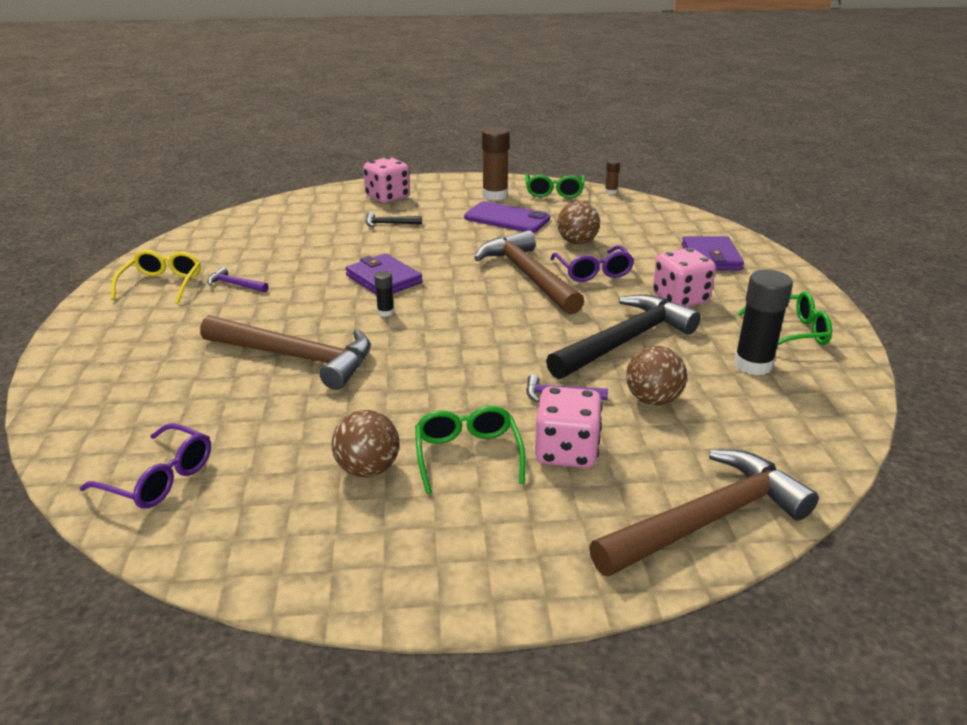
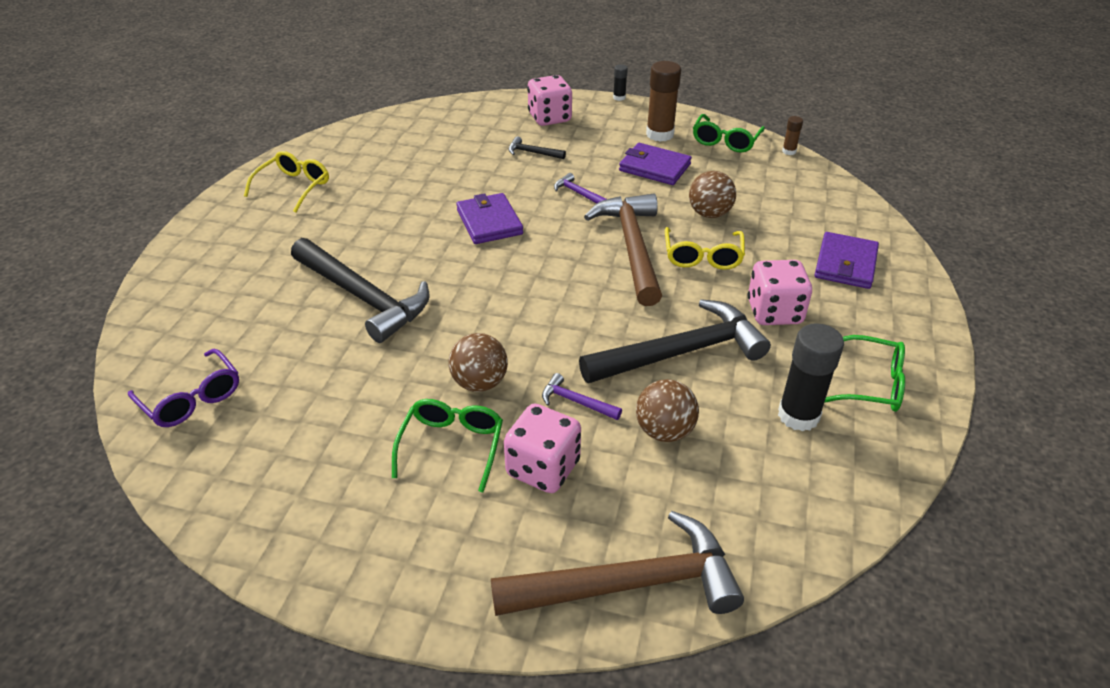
camera: 20 degrees right, 10 degrees up
brown hammer [200,315,371,390] -> black hammer [291,238,430,343]
purple hammer [207,267,269,292] -> purple hammer moved to [554,173,606,204]
brown ball [332,410,400,477] -> brown ball moved to [449,333,508,392]
black glue stick [374,271,394,317] -> black glue stick moved to [613,64,628,101]
purple phone [464,201,550,233] -> purple wallet [619,143,692,185]
purple glasses [550,245,634,282] -> yellow glasses [665,227,745,270]

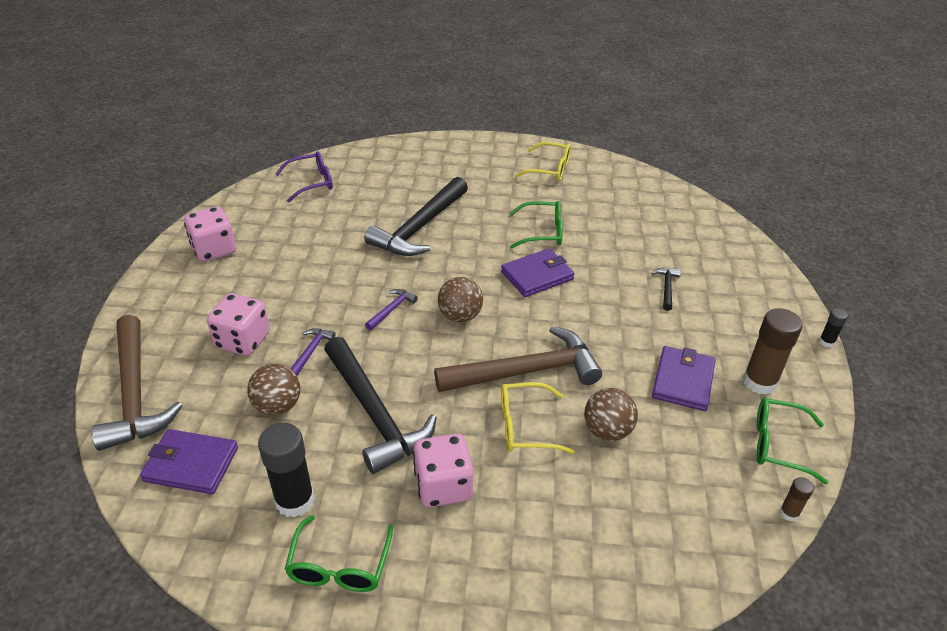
camera: 80 degrees right, 0 degrees up
purple glasses [128,349,239,427] -> purple glasses turned 150 degrees counterclockwise [275,151,333,203]
green glasses [392,399,503,492] -> green glasses moved to [510,201,563,248]
brown ball [449,333,508,392] -> brown ball moved to [438,277,483,322]
pink dice [527,75,572,126] -> pink dice moved to [184,207,236,262]
purple hammer [554,173,606,204] -> purple hammer moved to [365,289,418,330]
purple wallet [814,232,879,289] -> purple wallet moved to [140,429,238,494]

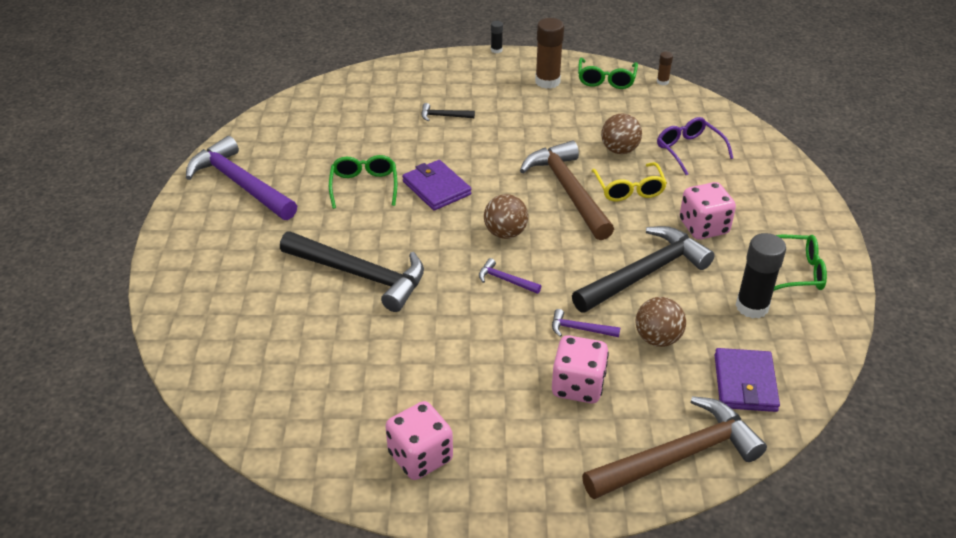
camera: 95 degrees left, 0 degrees up
purple glasses [275,151,333,203] -> purple glasses moved to [657,117,733,175]
yellow glasses [515,142,571,181] -> purple hammer [186,136,297,220]
purple wallet [652,346,716,411] -> none

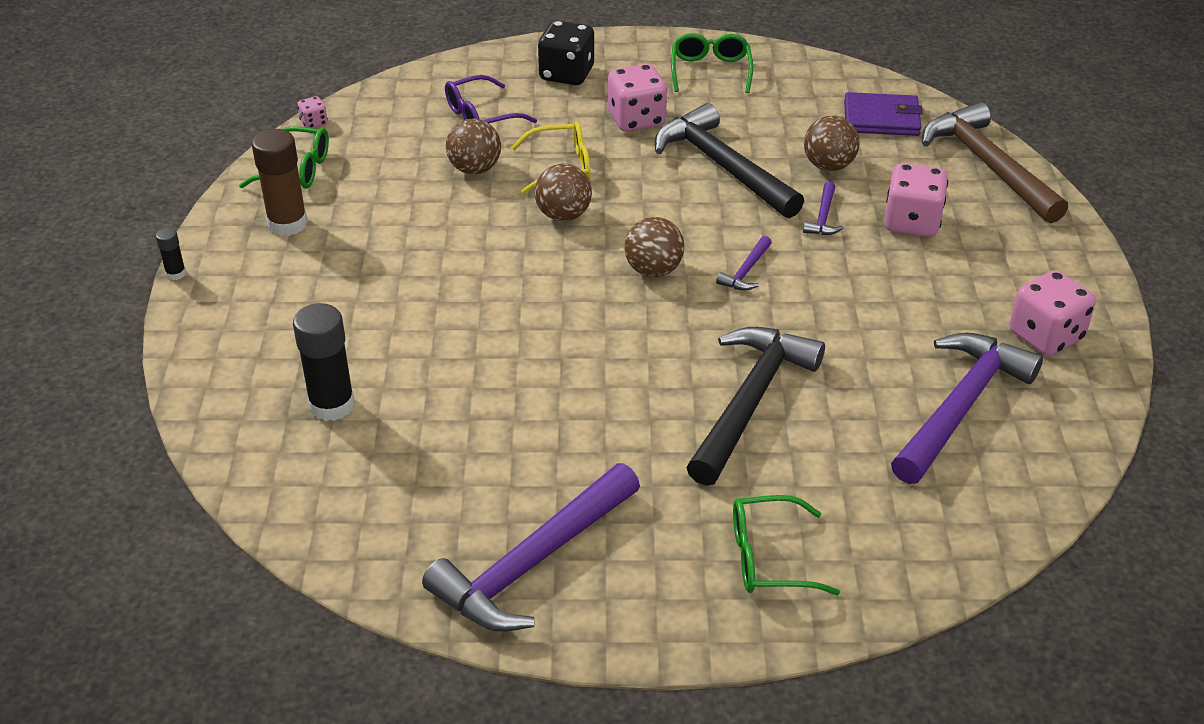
camera: 90 degrees left, 0 degrees up
green glasses [329,155,397,209] -> green glasses moved to [733,495,840,595]
purple wallet [402,160,471,211] -> none
black hammer [421,103,475,121] -> none
brown hammer [520,140,614,240] -> brown ball [535,163,592,221]
brown glue stick [657,52,673,85] -> pink dice [297,96,328,128]
black glue stick [736,233,786,319] -> black glue stick moved to [293,303,355,421]
none -> black dice [538,20,594,85]
none -> purple hammer [891,333,1043,484]

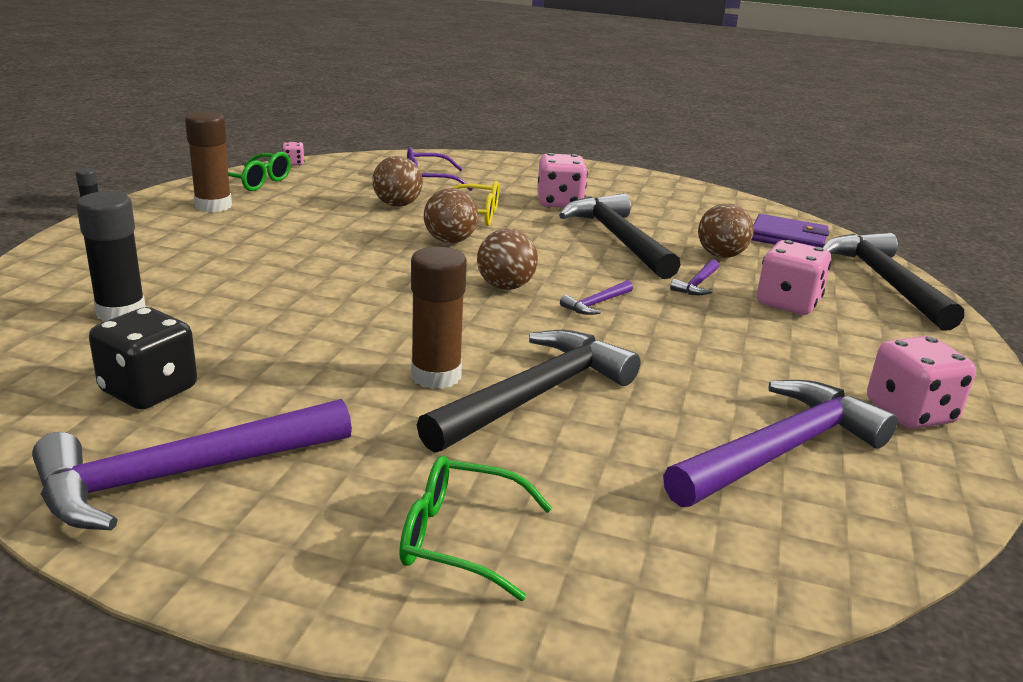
camera: 15 degrees right, 15 degrees down
black dice [538,20,594,85] -> black dice moved to [89,307,197,409]
green glasses [671,33,753,93] -> none
brown hammer [922,102,1068,224] -> black hammer [822,233,964,330]
none -> brown glue stick [411,247,467,389]

